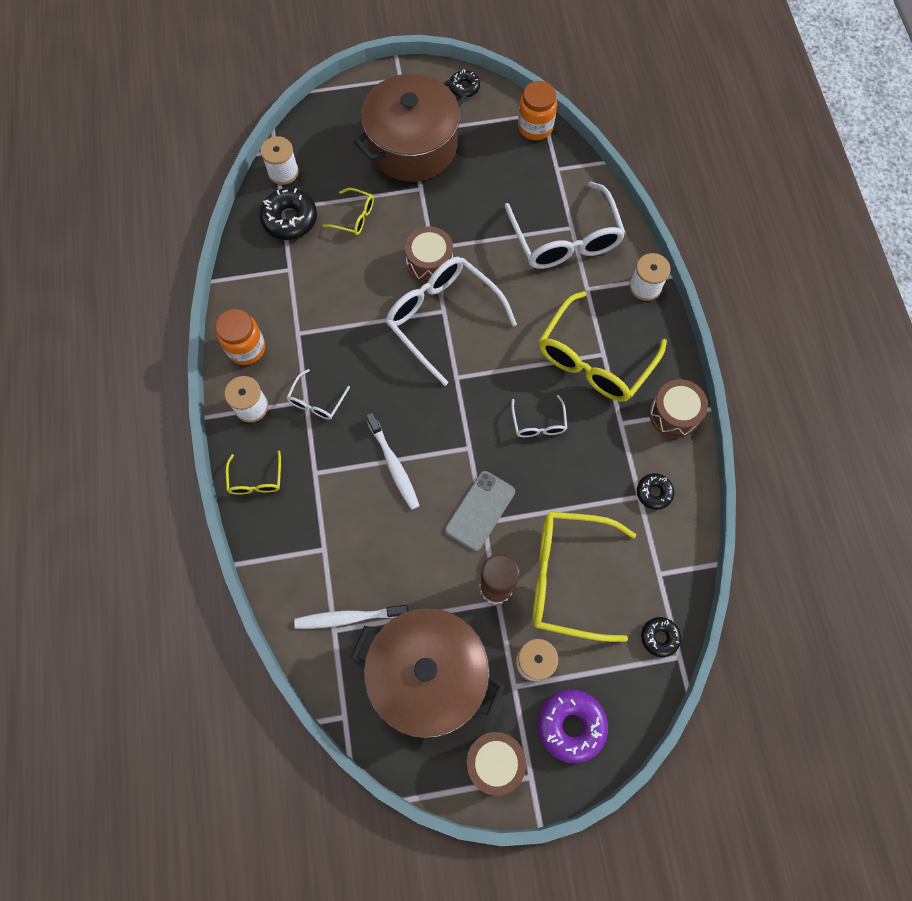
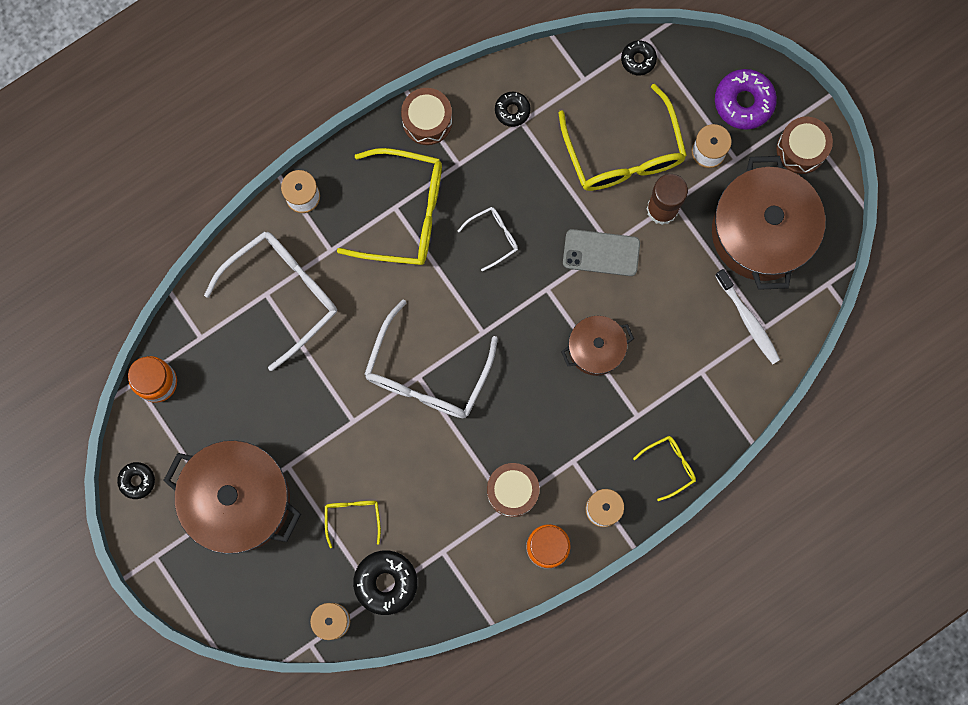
camera: 115 degrees left, 10 degrees up
white glasses [286,369,350,420] -> none
white toothbrush [366,412,420,510] -> brown pot [561,316,634,376]
brown drum [405,227,453,283] -> brown drum moved to [487,463,539,517]

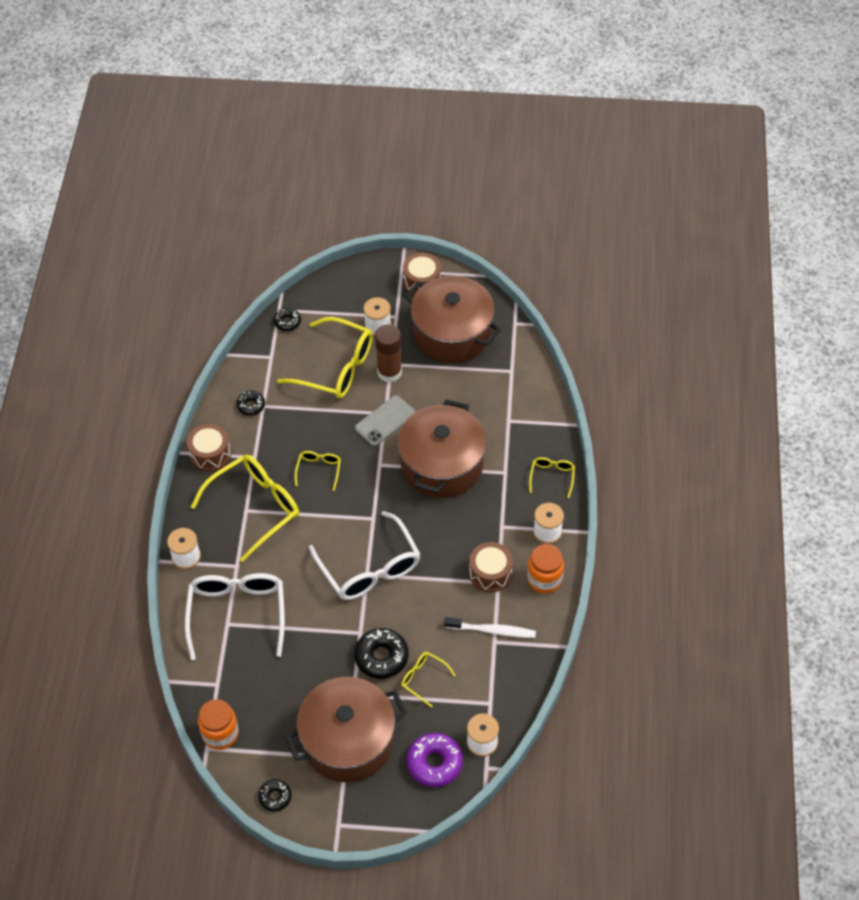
camera: 50 degrees left, 25 degrees down
black donut [353,550,417,615] -> black donut moved to [354,628,408,679]
white glasses [458,207,518,272] -> yellow glasses [295,451,341,491]
brown pot [561,316,634,376] -> brown pot [398,399,486,498], size x1.87
purple donut [715,69,777,130] -> purple donut moved to [406,733,463,787]
white toothbrush [715,269,780,364] -> white toothbrush moved to [444,617,536,638]

